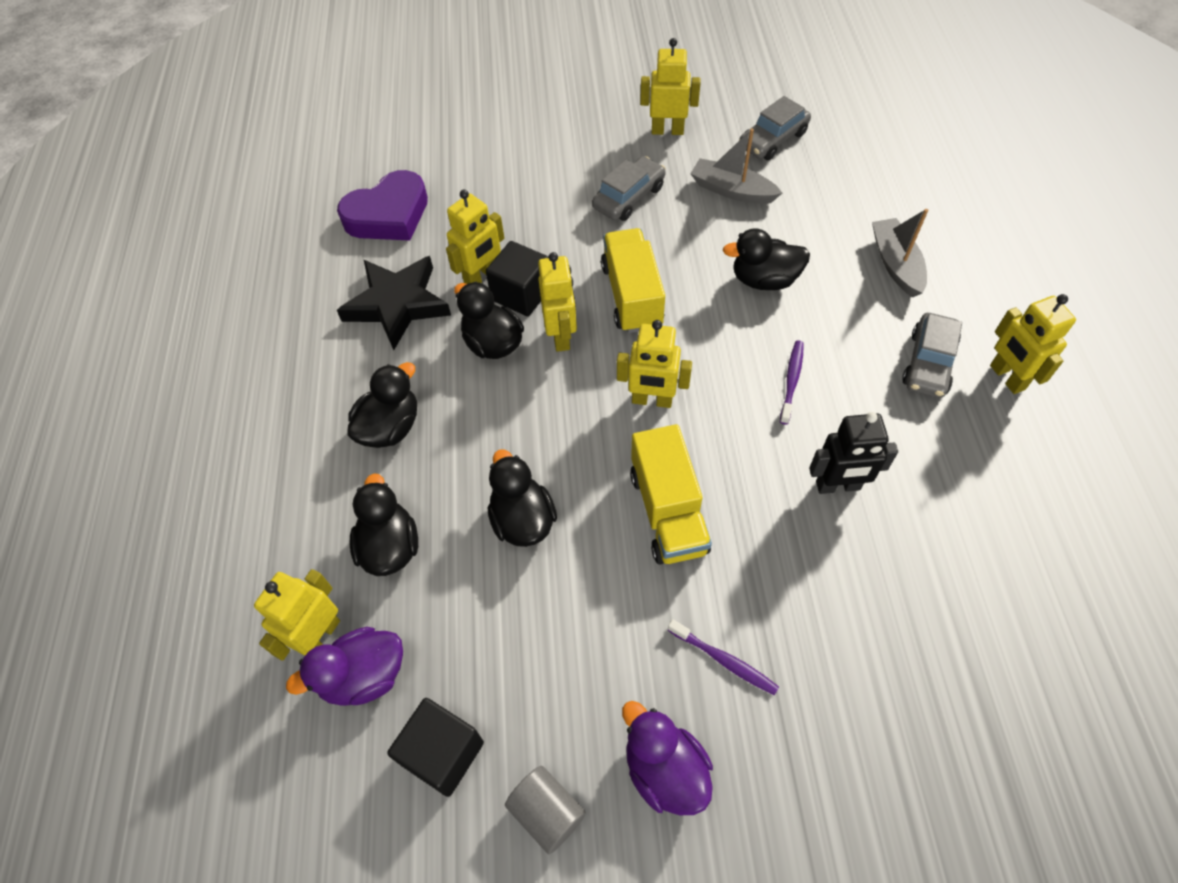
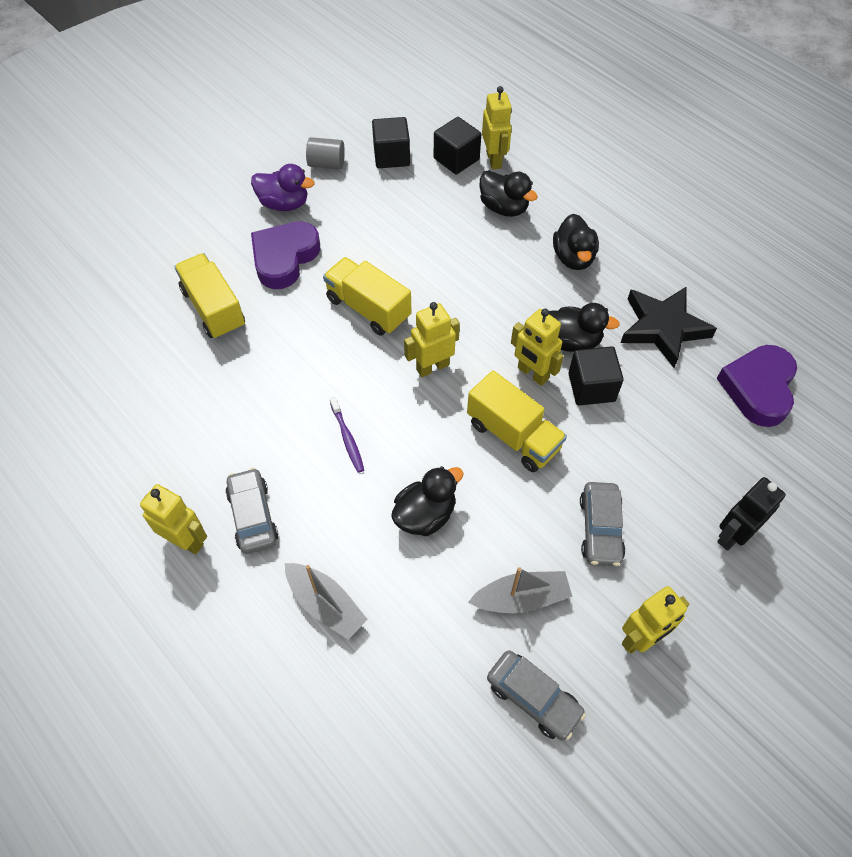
camera: 140 degrees right, 0 degrees up
purple duck [286,627,403,706] -> black cube [434,117,481,175]
yellow robot [446,190,504,284] -> none
black duck [488,449,557,547] -> none
purple toothbrush [668,619,779,695] -> purple heart [251,221,320,289]
grey car [739,96,811,160] -> grey car turned 120 degrees clockwise [487,650,586,741]
black robot [809,412,898,494] -> black robot moved to [717,477,786,551]
none -> yellow truck [174,253,245,339]

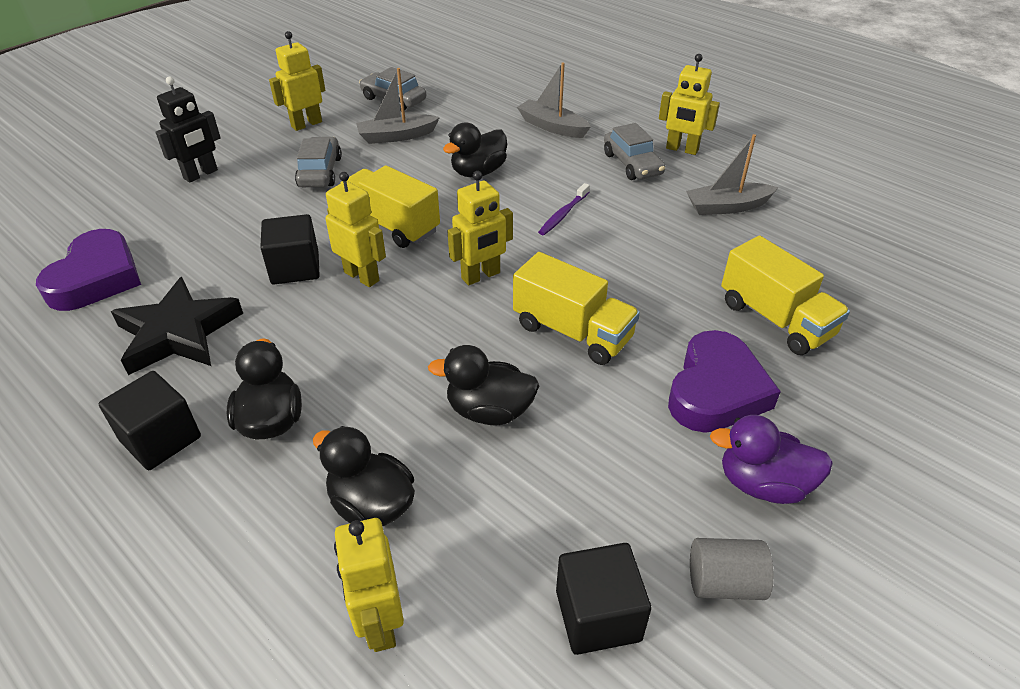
camera: 175 degrees right, 15 degrees down
purple toothbrush [330,397,364,473] -> purple toothbrush turned 120 degrees counterclockwise [538,183,590,235]
black cube [434,117,481,175] -> black cube moved to [99,371,201,470]
black duck [549,303,620,352] -> black duck moved to [428,345,539,425]
none -> grey boat [686,134,779,215]

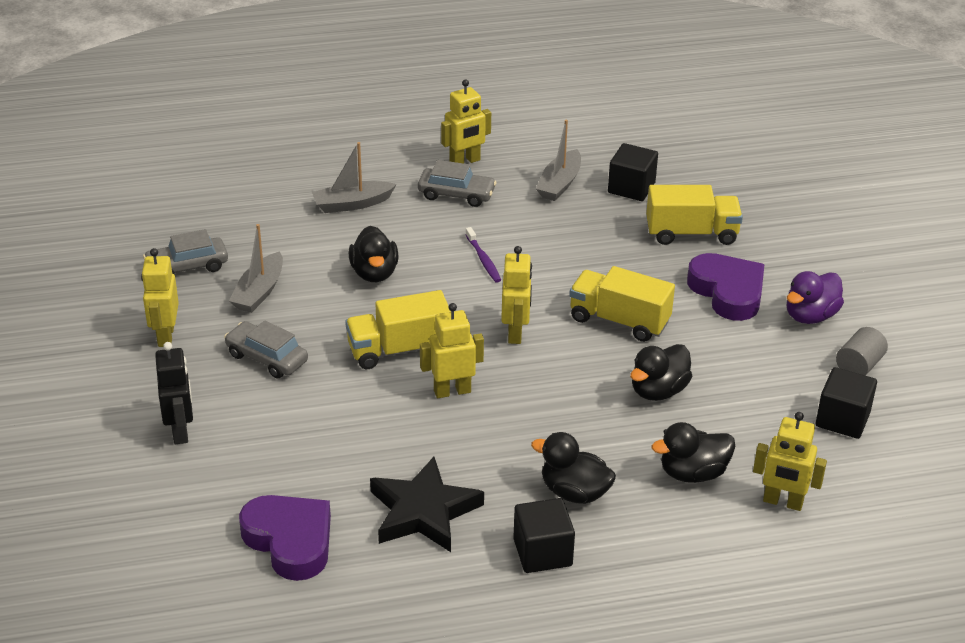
camera: 55 degrees left, 5 degrees down
black cube [260,214,320,284] -> black cube moved to [608,143,658,201]
yellow truck [513,252,640,365] -> yellow truck turned 135 degrees counterclockwise [569,266,675,342]

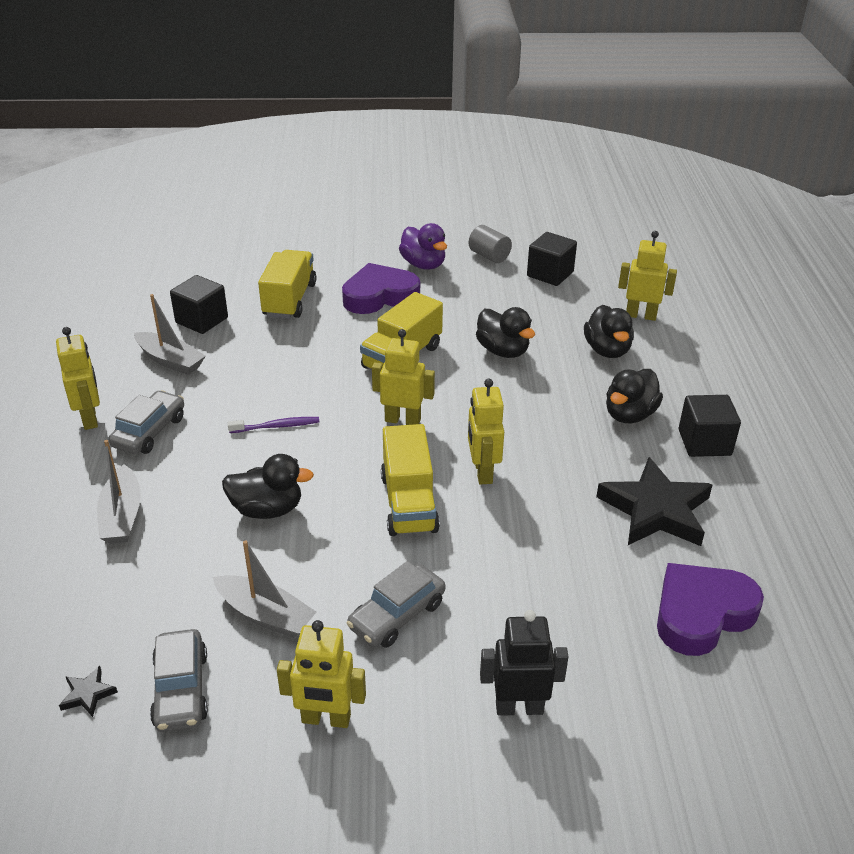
camera: 80 degrees left, 0 degrees up
yellow robot [753,412,827,511] -> yellow robot turned 105 degrees counterclockwise [618,231,677,321]
none -> black star [59,666,118,717]

